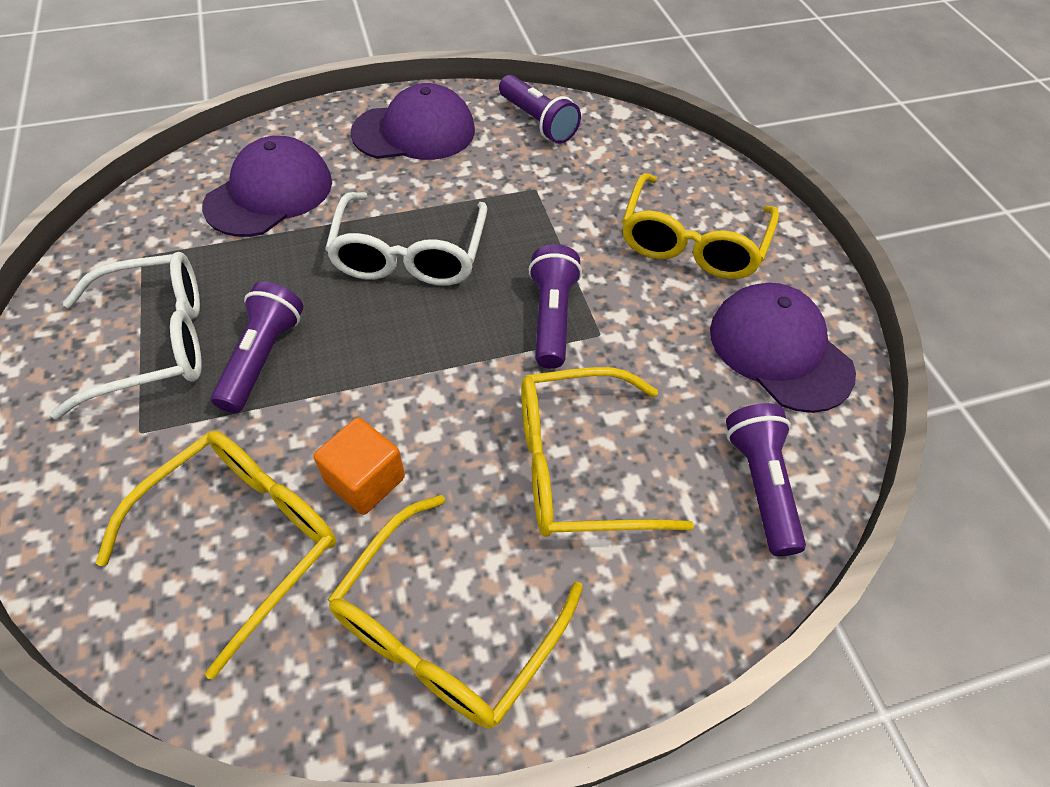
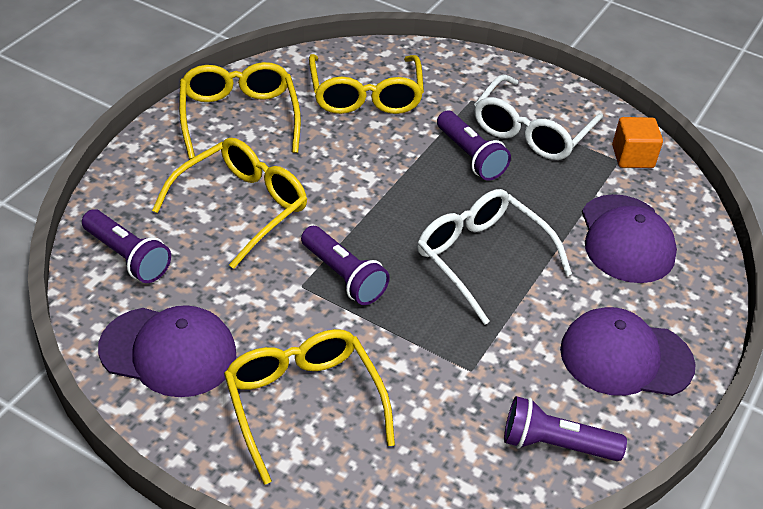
camera: 135 degrees right, 10 degrees down
orange cube [314,417,405,515] -> orange cube moved to [612,117,663,168]
purple cap [351,83,475,160] -> purple cap turned 60 degrees clockwise [560,307,696,396]

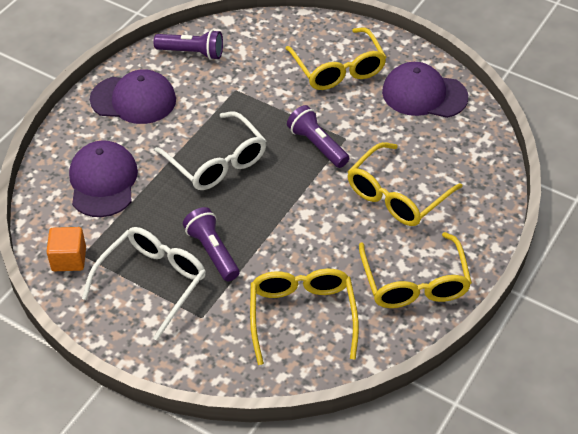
camera: 175 degrees left, 5 degrees up
purple flashlight [82,209,171,283] -> none

